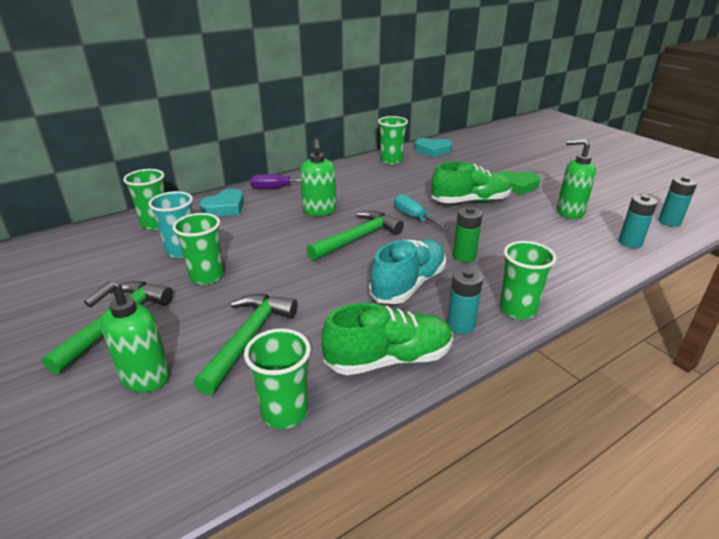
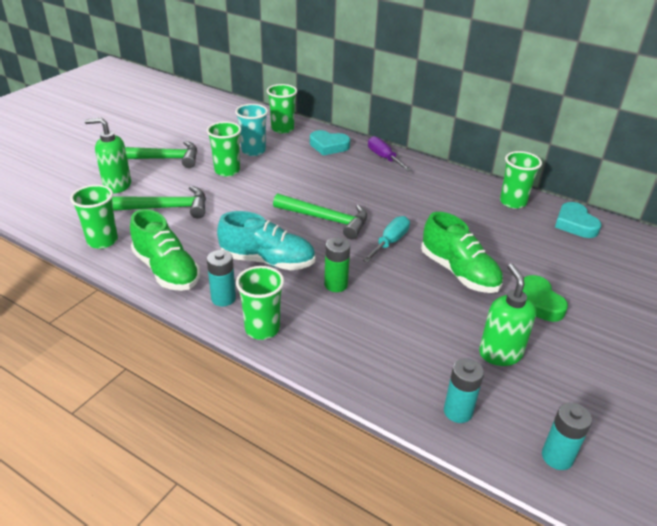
camera: 65 degrees right, 5 degrees up
green soap dispenser [300,139,336,216] -> none

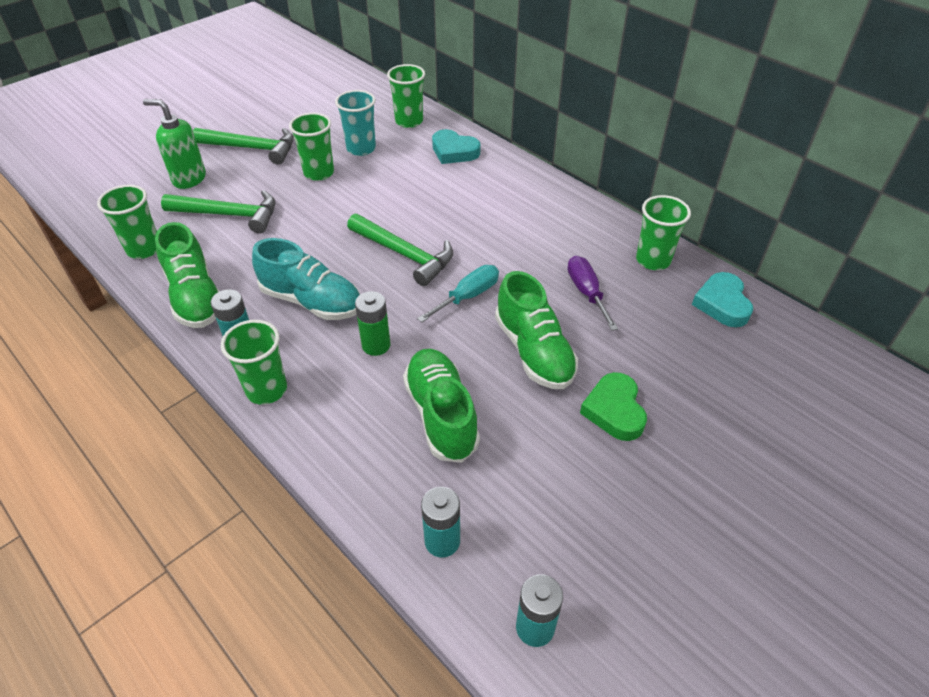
camera: 15 degrees right, 10 degrees up
purple screwdriver [368,136,411,171] -> purple screwdriver moved to [567,256,618,331]
green soap dispenser [479,264,536,366] -> none
none -> green shoe [403,349,480,463]

